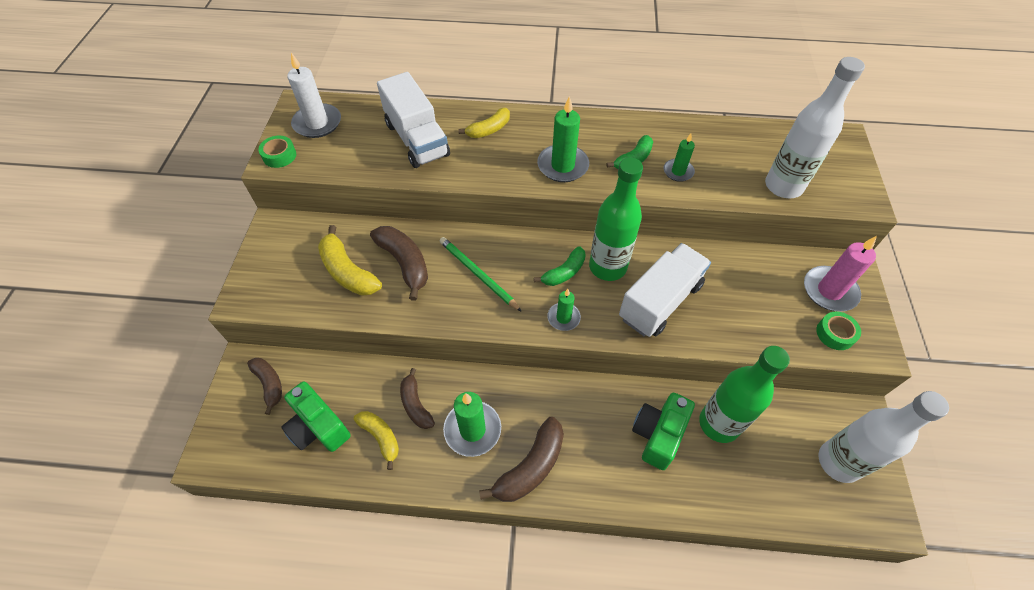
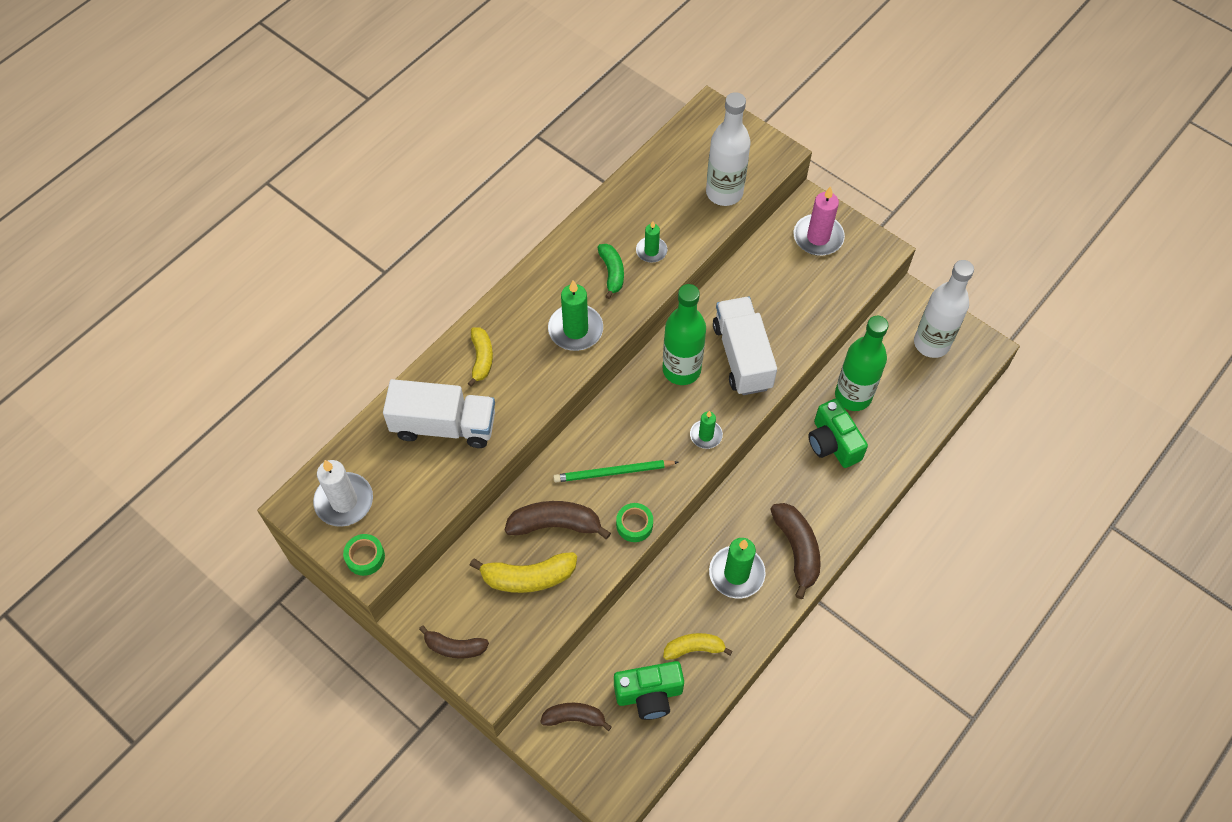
camera: 55 degrees left, 5 degrees up
brown banana [400,368,435,429] -> brown banana moved to [419,625,489,659]
green banana [534,246,586,286] -> none
green tape [816,312,861,350] -> green tape moved to [616,503,653,542]

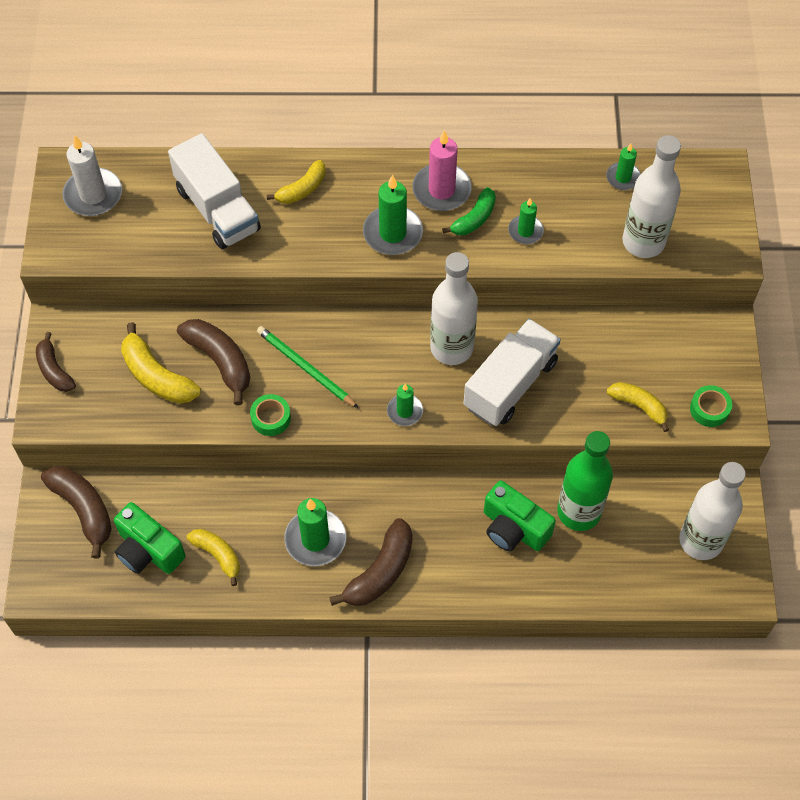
camera: 50 degrees right, 0 degrees up
green tape [343,534,385,576] -> green tape moved to [690,385,732,427]
brown banana [540,703,612,731] -> brown banana [41,466,112,559], size x1.53
green bottle [663,284,706,385] -> white bottle [430,252,478,365]
pink candle [794,186,845,256] -> pink candle moved to [412,130,472,211]
green camera [808,398,868,468] -> green camera turned 75 degrees counterclockwise [484,481,556,551]
none -> green candle [606,144,641,190]
none -> yellow banana [607,382,669,432]

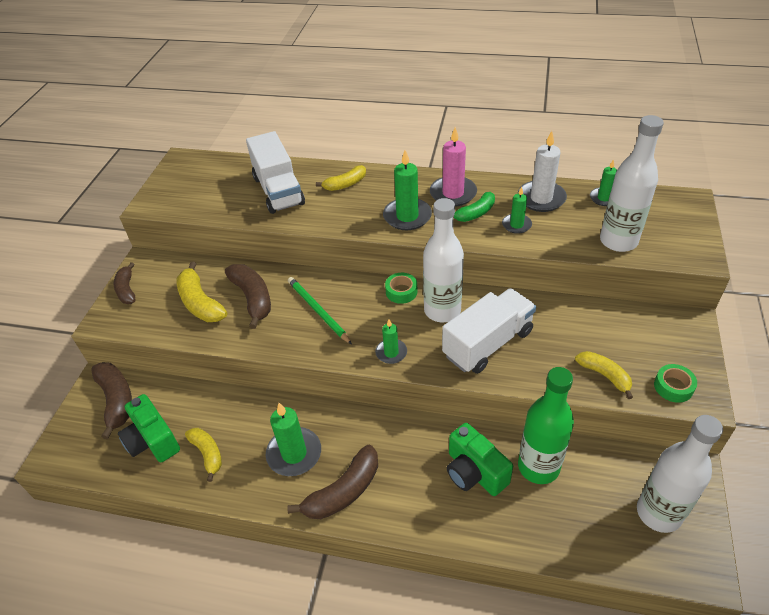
camera: 15 degrees right, 15 degrees down
white candle [63,136,122,216] -> white candle moved to [517,131,567,212]
green tape [250,394,291,436] -> green tape moved to [385,273,417,304]

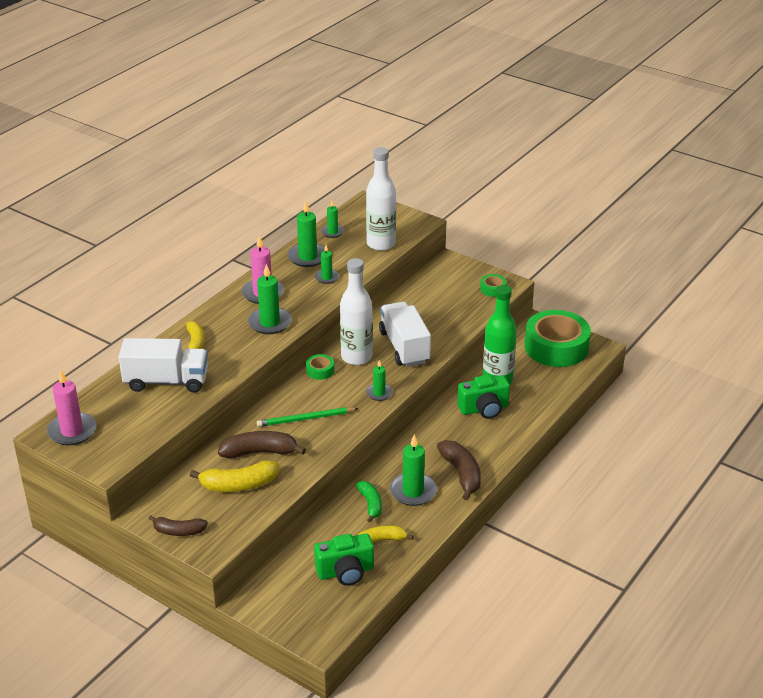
camera: 70 degrees left, 10 degrees down
brown banana [91,362,132,439] -> none
green banana [453,192,495,222] -> green banana moved to [356,481,382,523]
white candle [517,131,567,212] -> green candle [287,200,325,267]
yellow banana [575,351,633,399] -> none
white bottle [637,415,723,533] -> green tape [525,310,591,367]
none -> pink candle [47,370,96,445]

